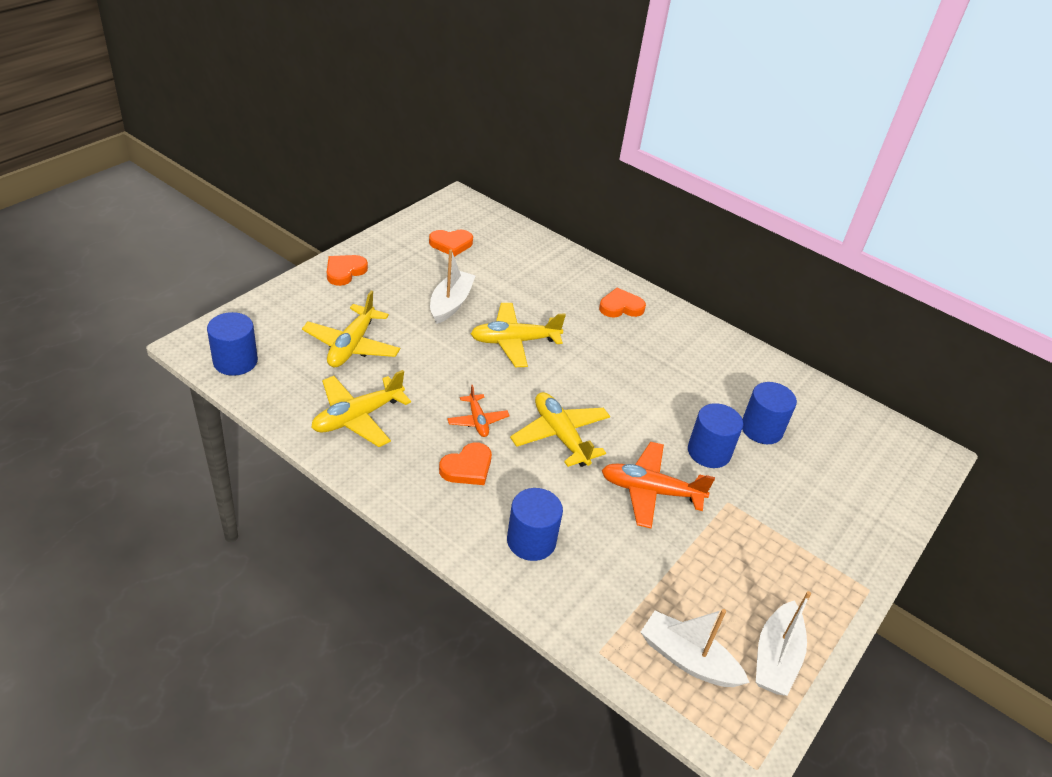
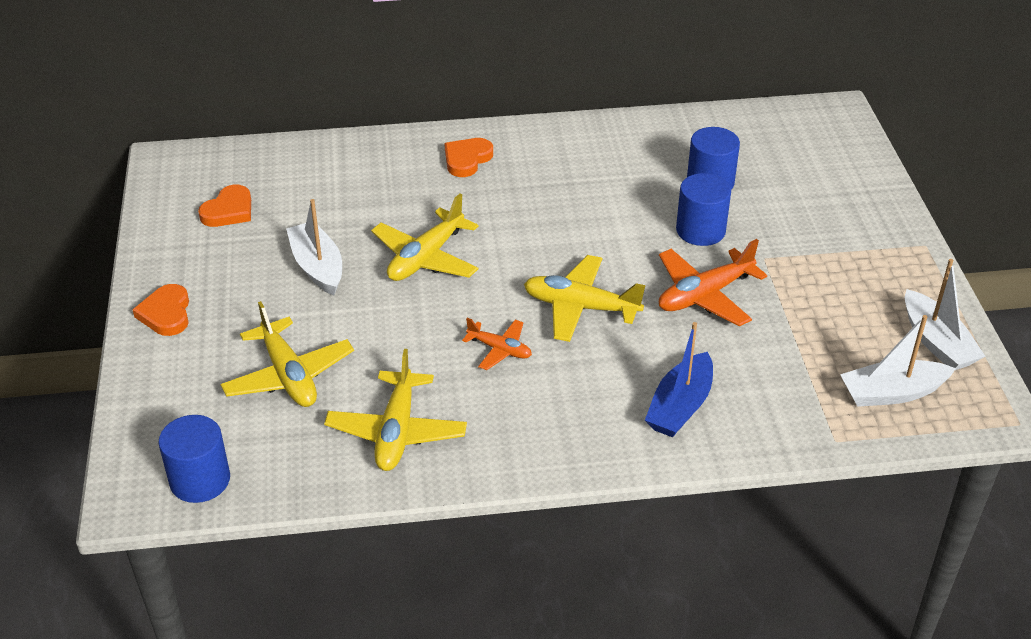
camera: 40 degrees left, 0 degrees up
orange heart [439,442,492,485] -> none
blue cylinder [507,488,563,561] -> blue boat [645,322,713,437]

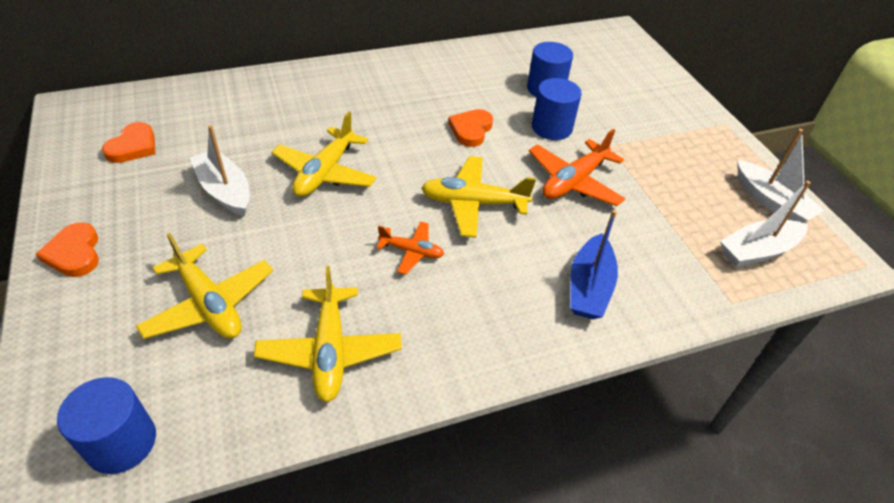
camera: 15 degrees left, 5 degrees up
orange heart [444,138,493,177] -> orange heart moved to [448,109,493,147]

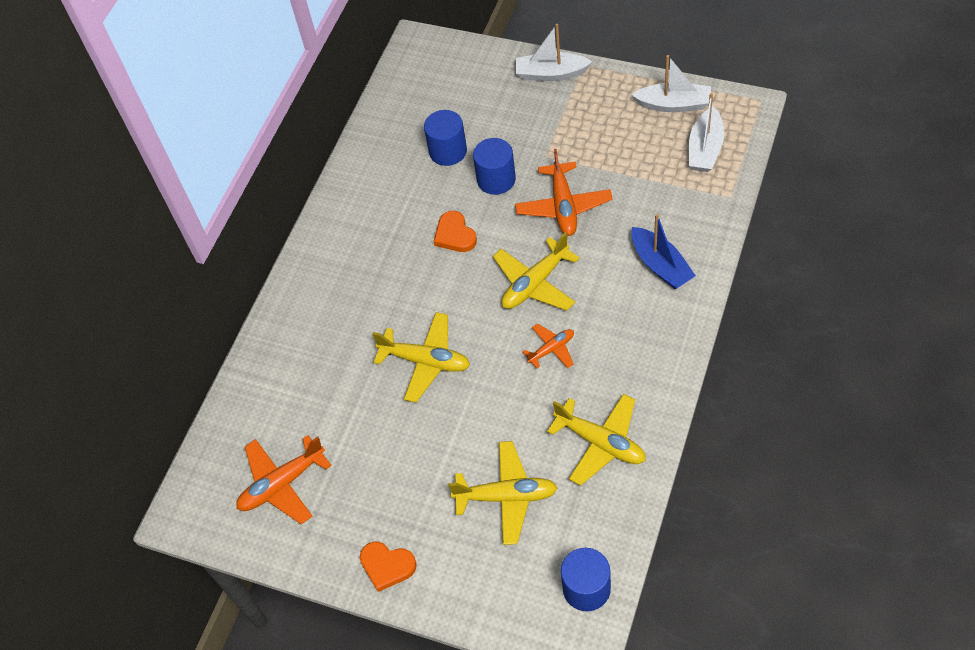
camera: 40 degrees left, 10 degrees up
orange heart [102,122,156,163] -> orange plane [236,435,332,524]
white boat [190,125,250,217] -> white boat moved to [516,24,593,81]
yellow plane [271,112,377,197] -> yellow plane turned 45 degrees counterclockwise [372,312,470,403]

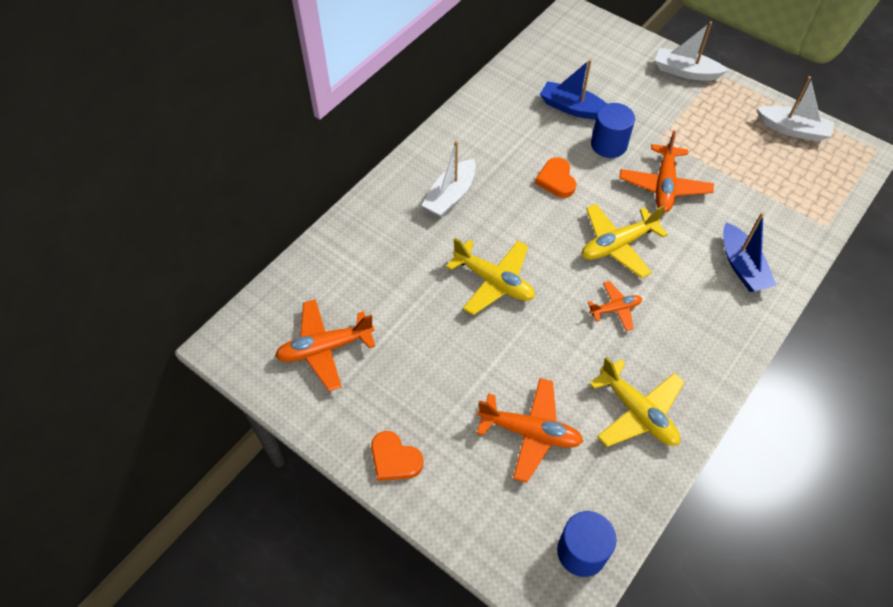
camera: 10 degrees right, 0 degrees up
blue cylinder [424,110,467,166] -> blue boat [540,59,607,119]
yellow plane [448,441,557,545] -> orange plane [477,378,583,483]
white boat [689,93,724,172] -> white boat moved to [422,141,476,217]

